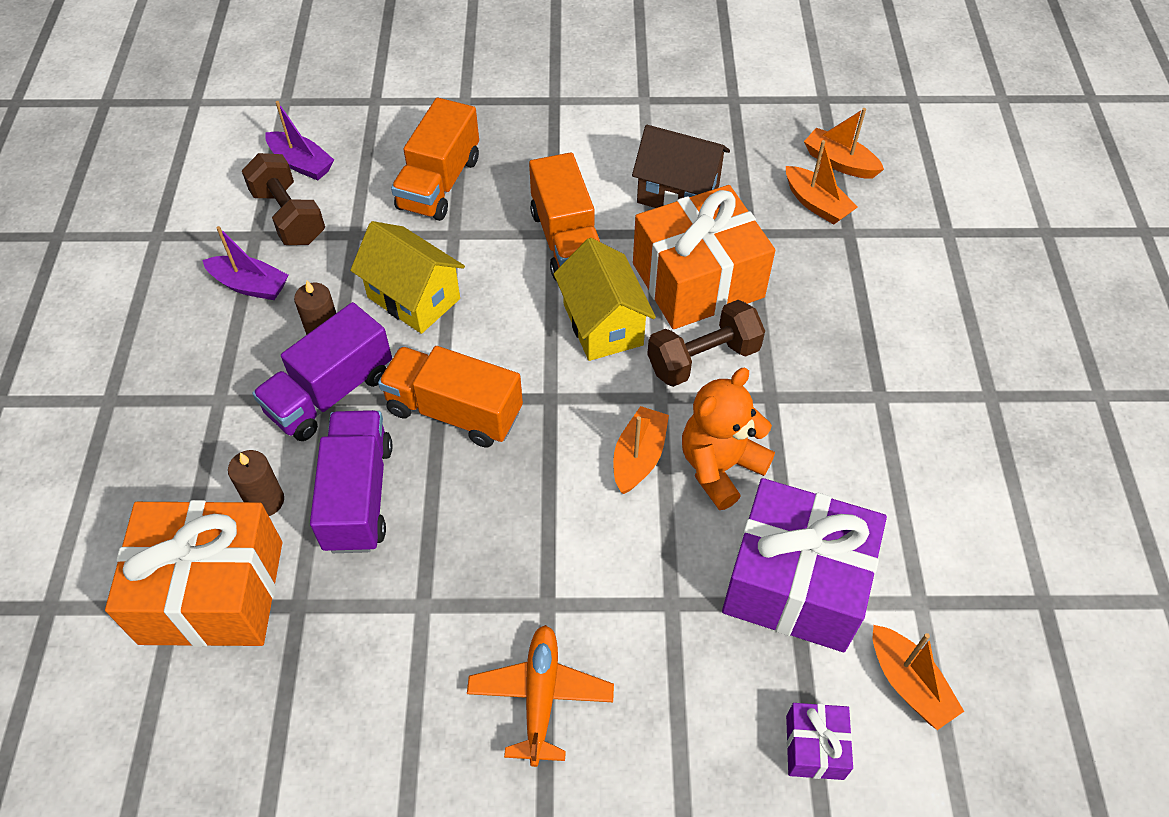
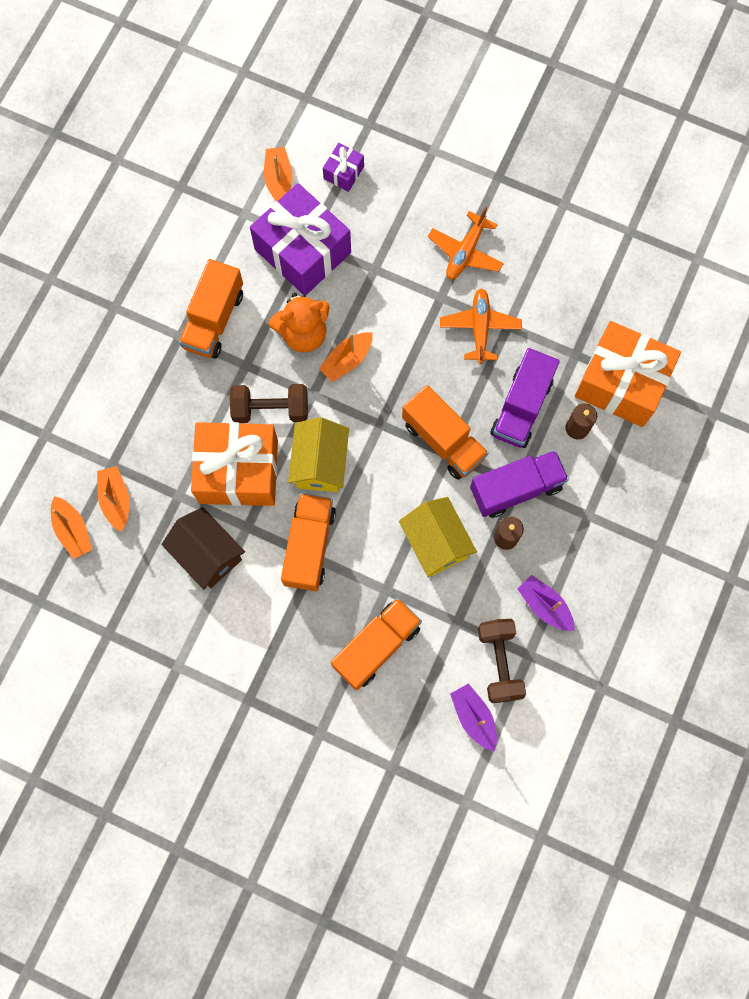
camera: 155 degrees left, 20 degrees up
none -> orange truck [179,259,243,359]
none -> orange plane [440,288,522,364]

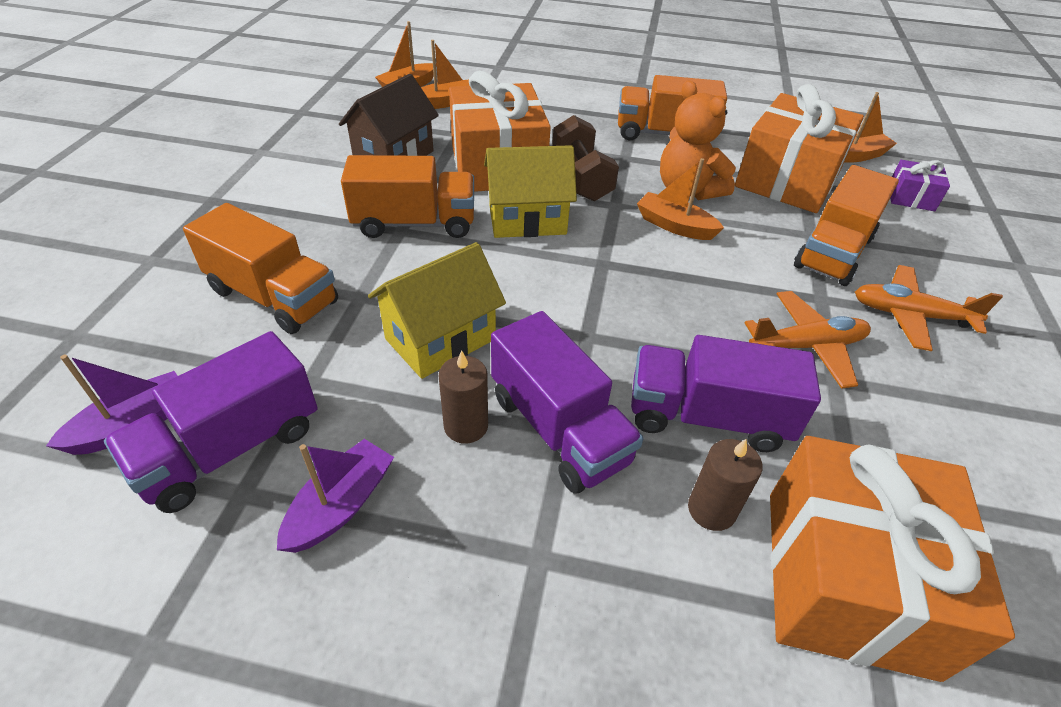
camera: 75 degrees right, 30 degrees down
purple gift [250,183,351,296] -> orange gift [735,84,864,213]
orange truck [402,385,489,480] -> orange truck moved to [794,165,899,286]
brown dumbbell [478,619,526,703] -> purple truck [104,331,318,513]

